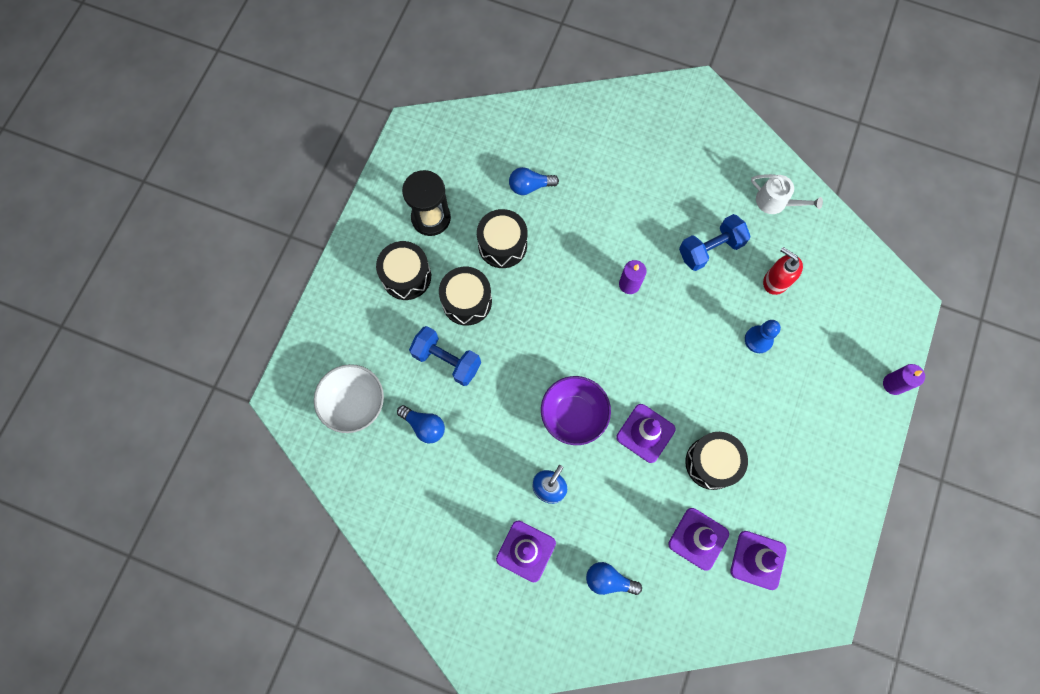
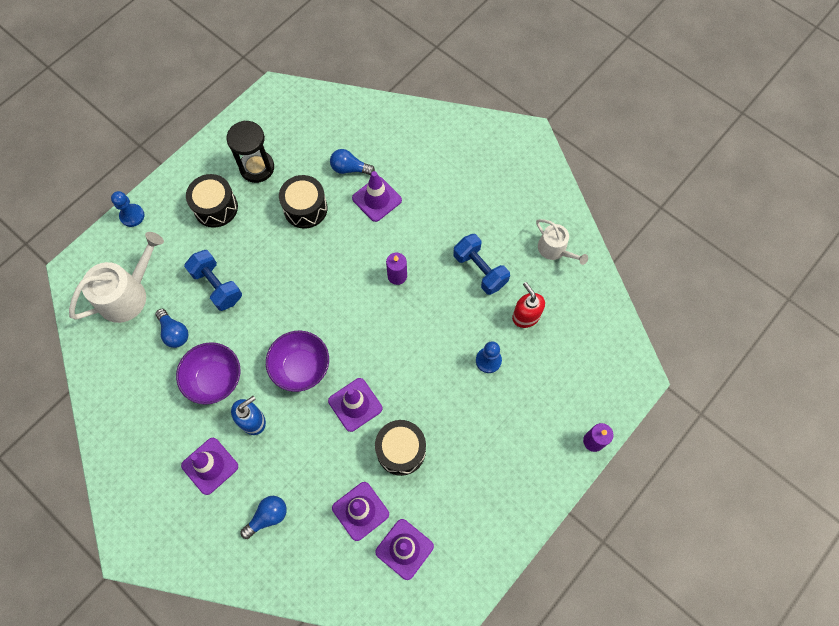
camera: 20 degrees right, 5 degrees down
white bowl [314,364,384,433] -> white watering can [69,232,164,323]
black drum [439,267,492,326] -> none
blue light bulb [586,562,642,595] -> blue light bulb turned 105 degrees clockwise [241,496,287,539]
blue dumbbell [679,214,751,271] -> blue dumbbell turned 60 degrees clockwise [453,234,510,295]
none -> blue pawn [111,191,145,227]
none -> purple bowl [176,342,240,405]
none -> purple traffic cone [352,171,402,222]

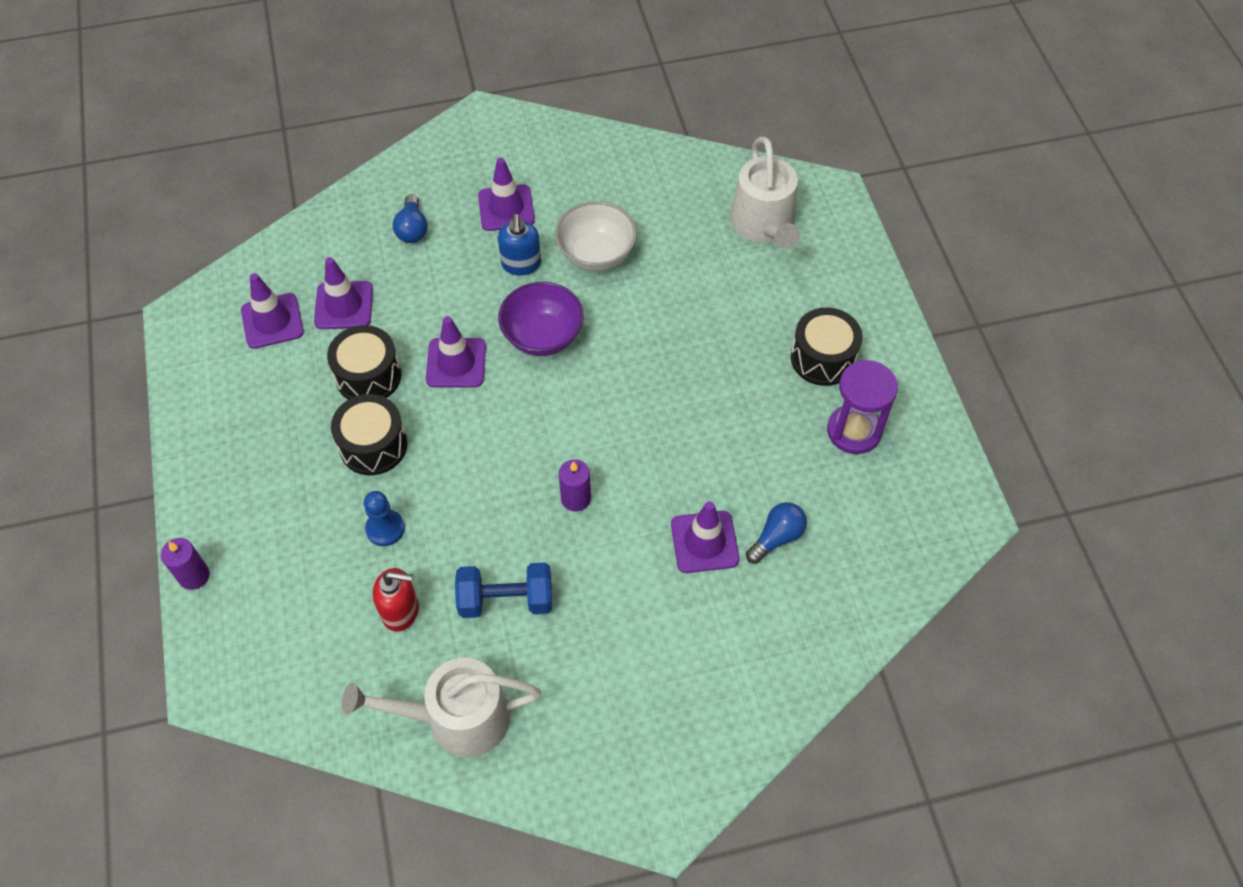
camera: 125 degrees right, 10 degrees down
blue pawn [111,191,145,227] -> none
blue light bulb [156,309,189,348] -> none
purple bowl [176,342,240,405] -> white bowl [555,201,637,271]
blue dumbbell [184,250,242,311] -> none
black hourglass [226,121,274,183] -> purple hourglass [827,360,898,454]
black drum [279,175,327,229] -> black drum moved to [331,394,407,475]
white watering can [536,219,588,265] -> white watering can [342,658,541,757], size x1.67

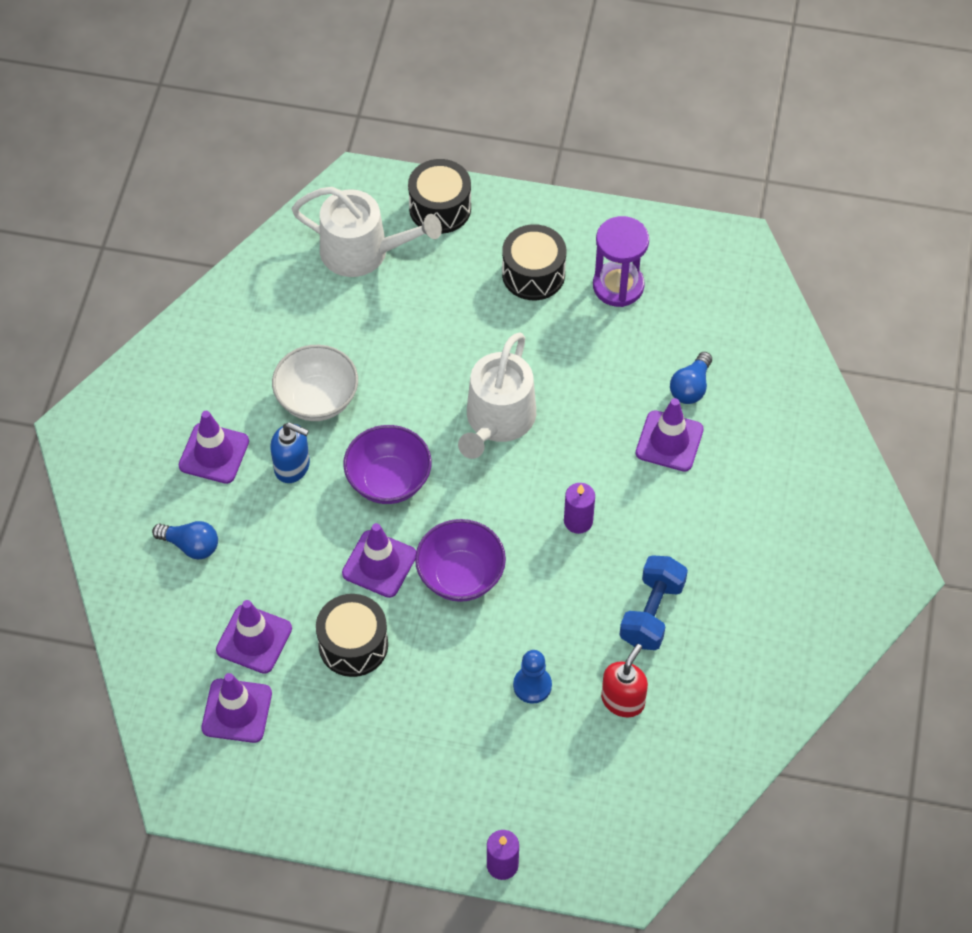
camera: 65 degrees left, 0 degrees up
black drum [331,394,407,475] -> black drum moved to [408,159,471,234]
white watering can [342,658,541,757] -> white watering can moved to [458,333,536,459]
blue light bulb [746,502,807,564] -> blue light bulb turned 135 degrees counterclockwise [670,352,712,404]
none -> purple bowl [415,519,506,602]

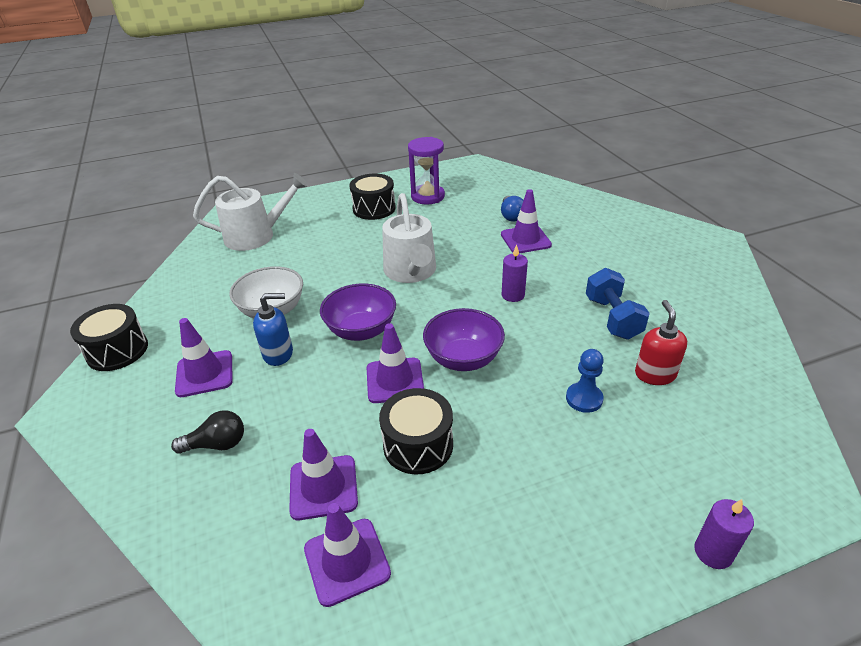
camera: 30 degrees left, 20 degrees down
blue light bulb [152,521,218,559] -> black light bulb [171,410,244,454]
black drum [408,159,471,234] -> black drum moved to [70,304,148,371]

